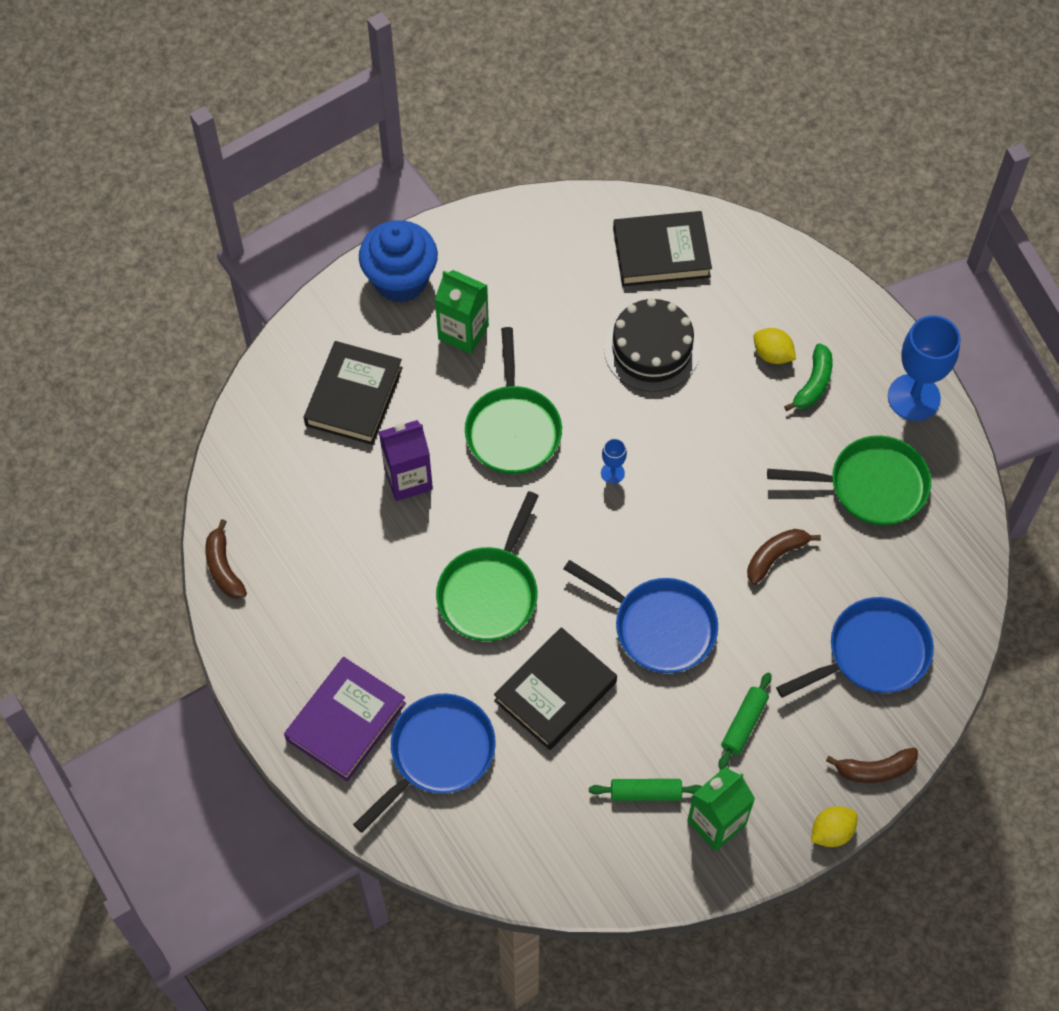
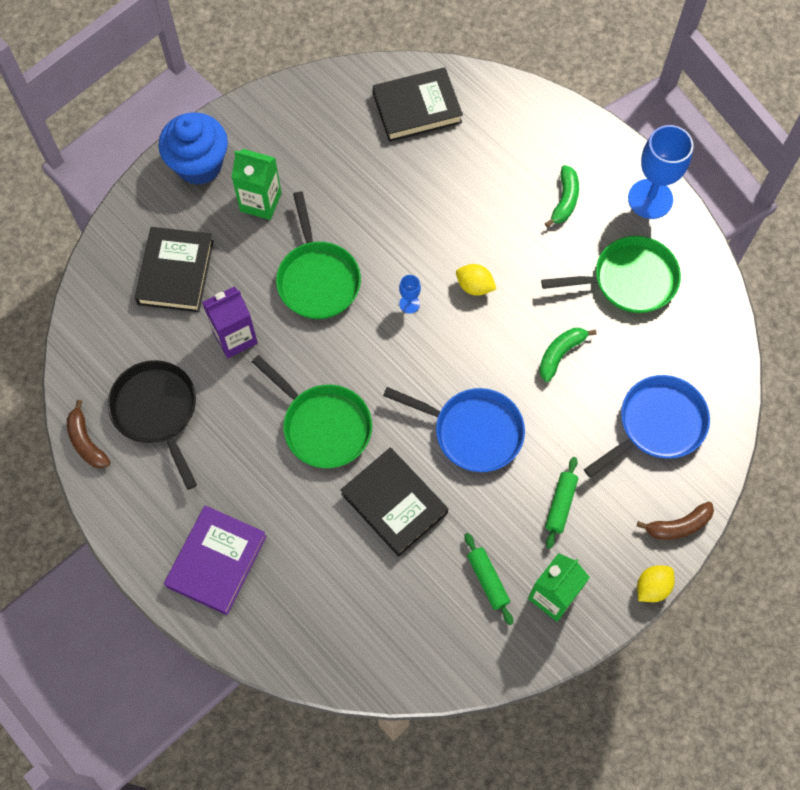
camera: 10 degrees left, 5 degrees up
blue pan [353,694,496,833] -> none
green pan [436,491,539,641] -> green pan turned 60 degrees counterclockwise [252,355,372,468]
black book [494,627,617,750] -> black book turned 75 degrees counterclockwise [341,448,448,557]
green rolling pin [589,779,702,801] -> green rolling pin turned 75 degrees clockwise [464,533,513,625]
black cake [604,298,700,392] -> none
brown banana [747,529,821,585] -> green banana [539,328,597,382]
yellow lemon [753,328,796,364] -> yellow lemon moved to [456,264,496,296]
none -> black pan [108,360,197,490]

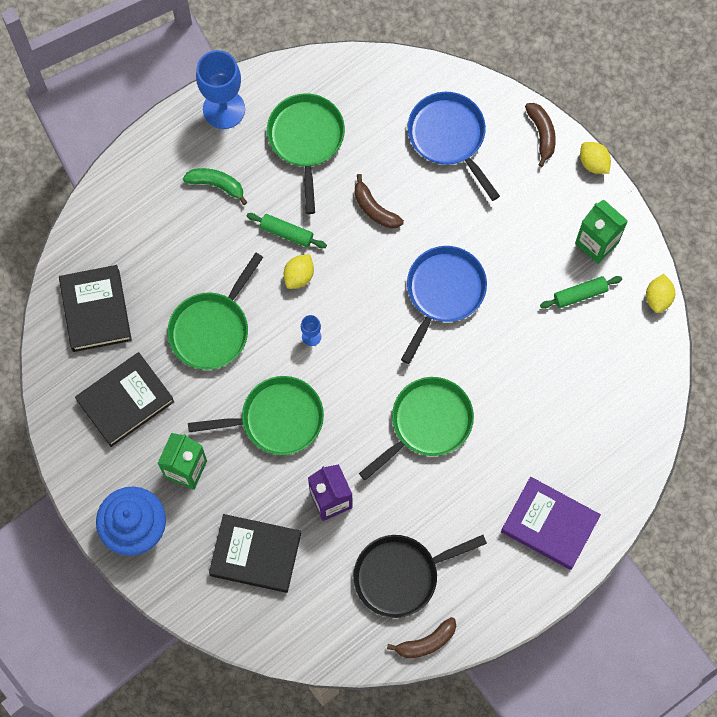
camera: 85 degrees left, 5 degrees up
black book [341,448,448,557] -> black book moved to [75,352,175,447]
green banana [539,328,597,382] -> brown banana [355,174,404,229]
green rolling pin [545,457,578,549] -> green rolling pin moved to [247,213,327,248]
none -> green pan [167,253,263,370]
none -> yellow lemon [646,274,675,313]

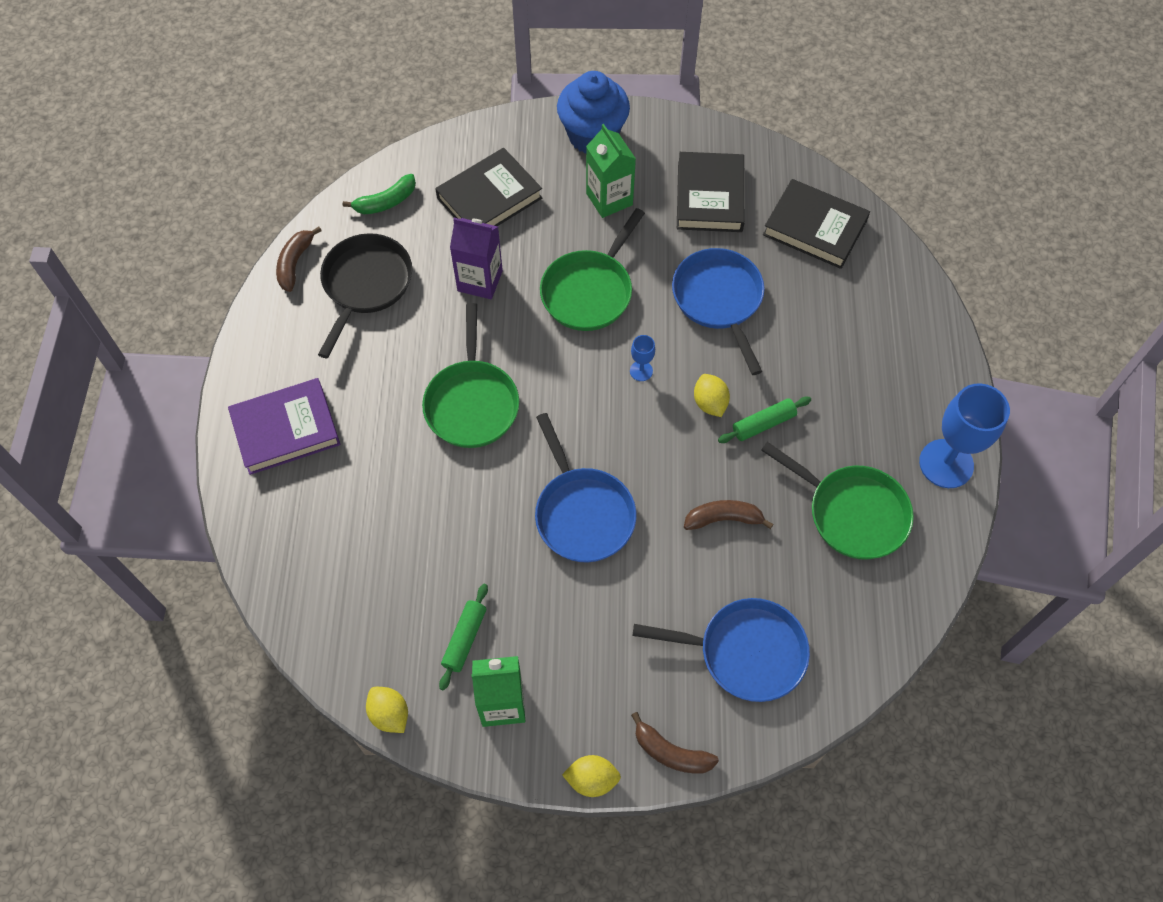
camera: 130 degrees right, 10 degrees down
green pan [167,253,263,370] -> blue pan [672,248,765,375]
green banana [183,168,247,205] -> green banana moved to [343,174,416,215]

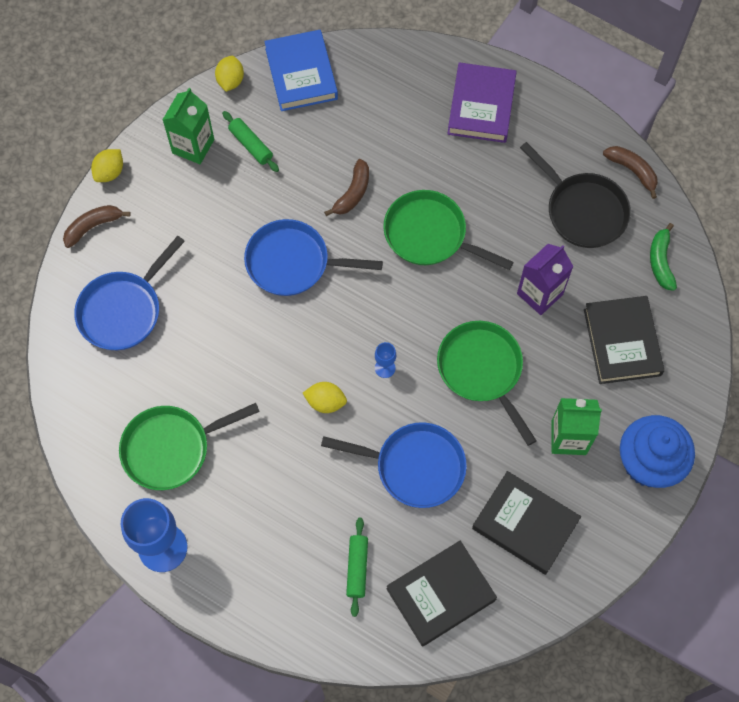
camera: 120 degrees right, 5 degrees up
yellow lemon [366,687,408,733] -> yellow lemon turned 75 degrees counterclockwise [215,56,244,92]
brown banana [684,500,773,530] -> brown banana moved to [324,159,369,216]
green rolling pin [718,397,811,443] -> green rolling pin moved to [346,518,368,617]
none -> blue book [264,30,338,111]

